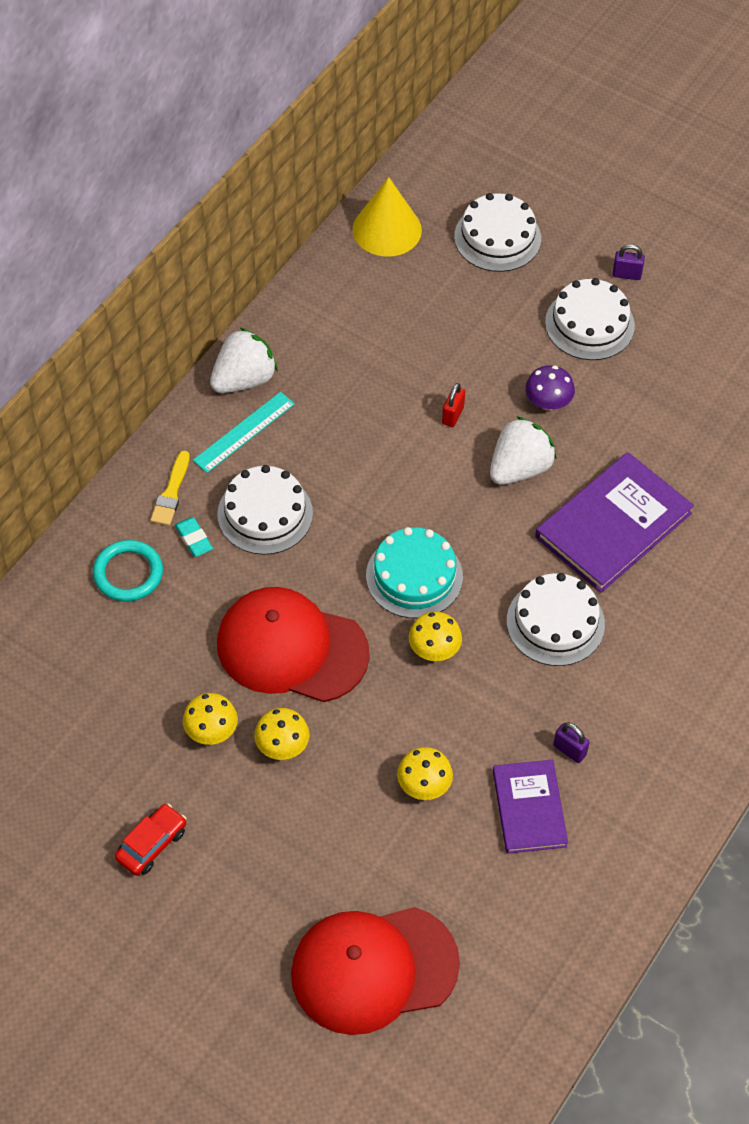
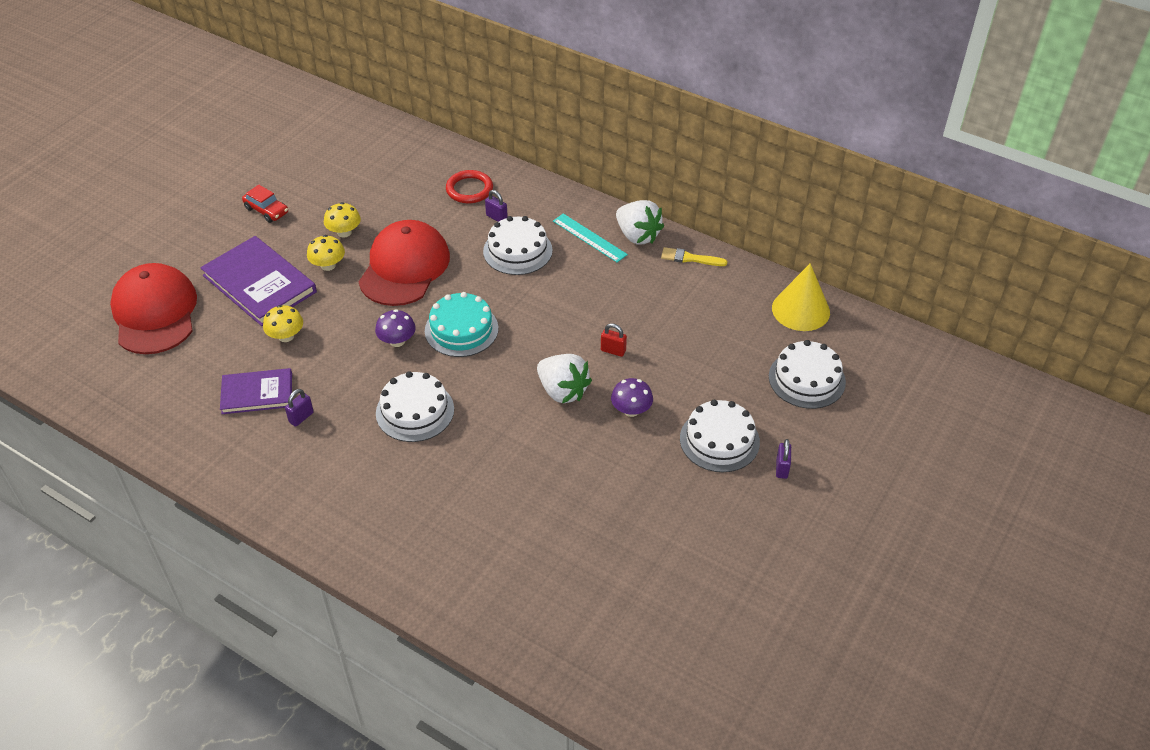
camera: 90 degrees right, 10 degrees down
turquoise ring [93,540,163,601] -> red ring [446,170,493,203]
yellow brush [150,451,190,526] -> yellow brush moved to [661,247,727,266]
turquoise eraser [175,517,213,557] -> purple padlock [485,190,508,222]
yellow mushroom [409,612,462,661] -> purple mushroom [375,309,416,347]
purple book [535,452,694,593] -> purple book moved to [200,236,317,326]

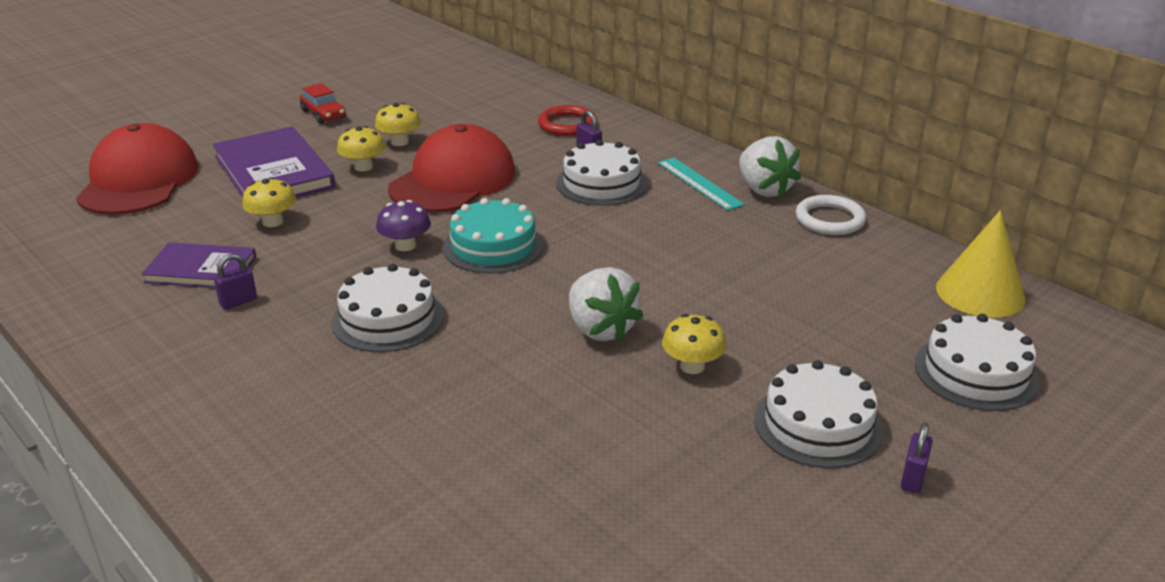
camera: 15 degrees right, 15 degrees down
red padlock [601,323,627,357] -> none
purple mushroom [611,378,653,417] -> yellow mushroom [662,314,726,374]
yellow brush [661,247,727,266] -> white ring [796,195,866,235]

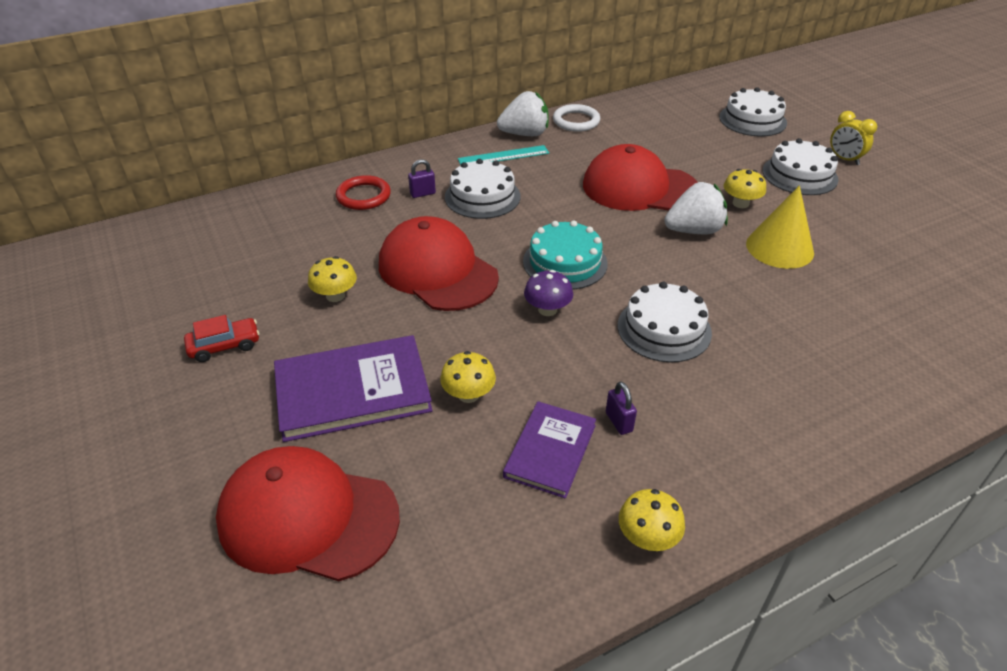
camera: 75 degrees left, 10 degrees up
yellow mushroom [337,126,385,172] -> yellow mushroom moved to [619,489,685,551]
purple padlock [901,422,933,494] -> yellow clock [830,111,877,165]
yellow cone [936,210,1026,318] -> yellow cone moved to [746,185,814,269]
none -> red cap [583,144,698,211]

